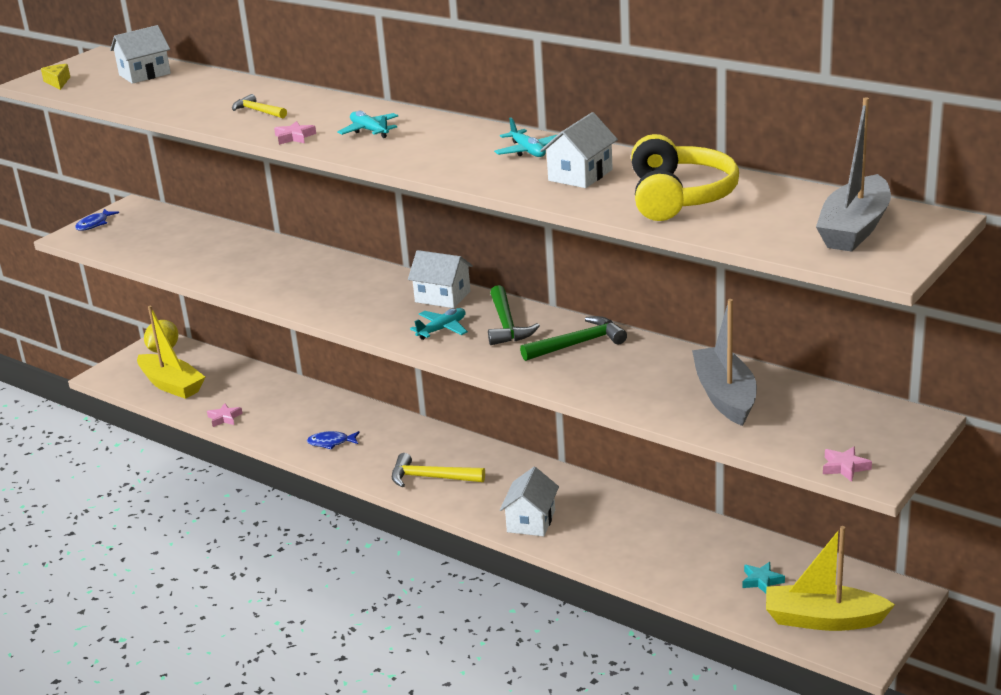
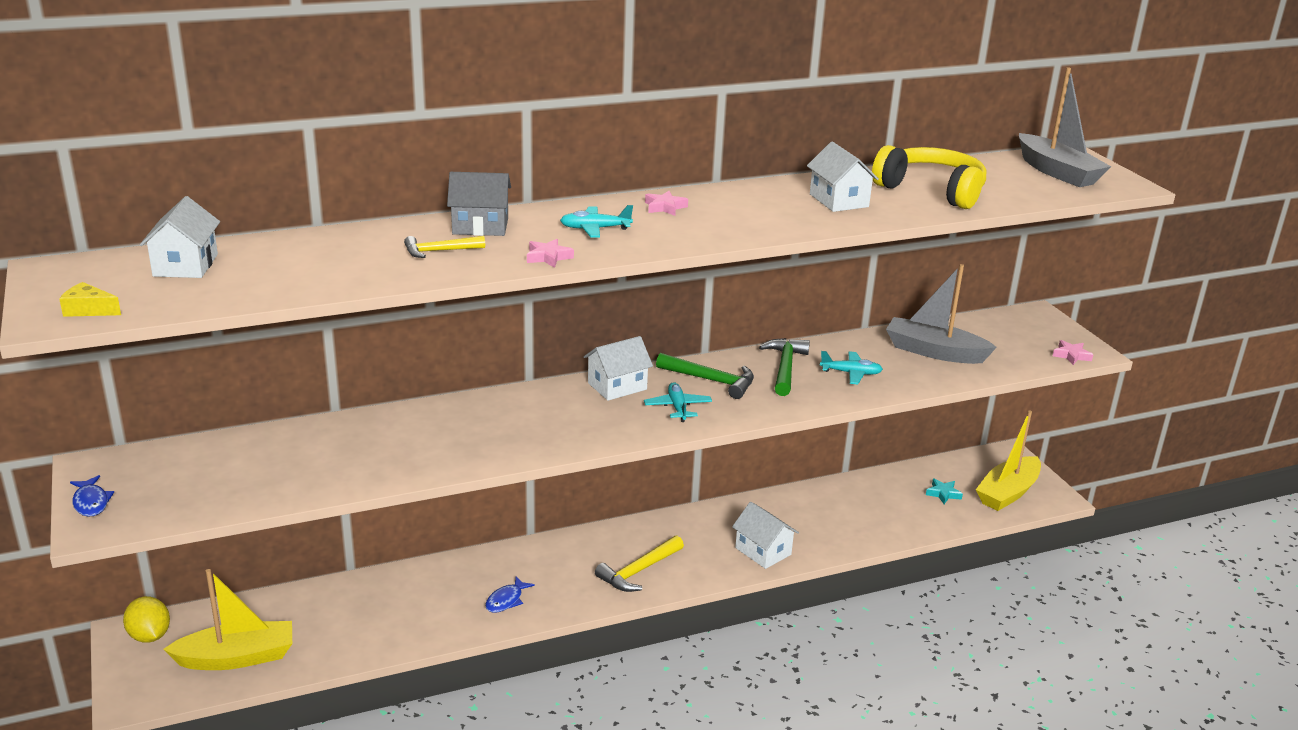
camera: 60 degrees left, 0 degrees up
pink star [207,403,243,427] -> pink star moved to [645,191,688,216]
turquoise plane [494,117,557,157] -> turquoise plane moved to [820,351,883,384]
none -> grey house [447,172,511,236]

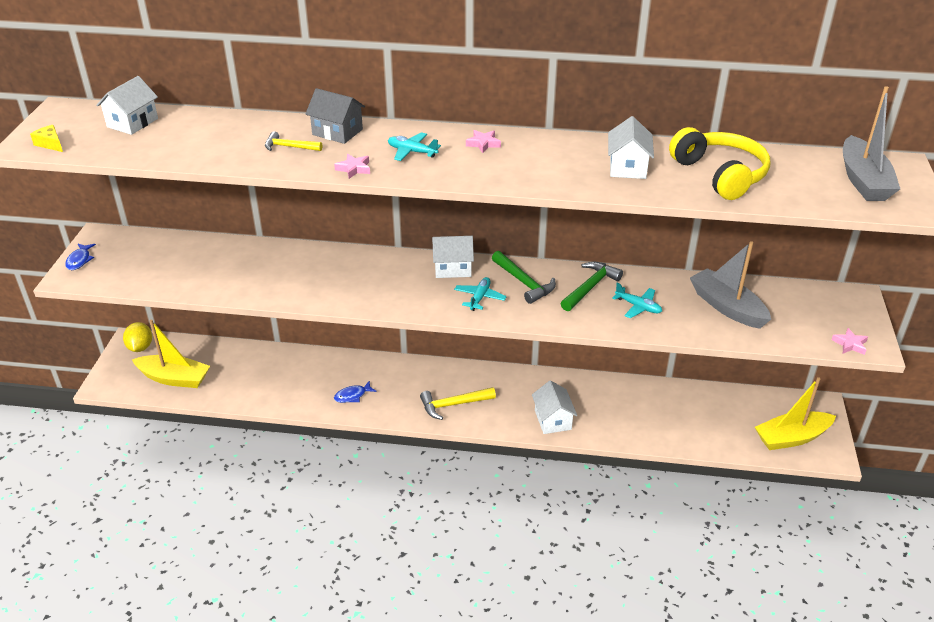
camera: 30 degrees right, 10 degrees up
turquoise star [926,478,963,504] -> none

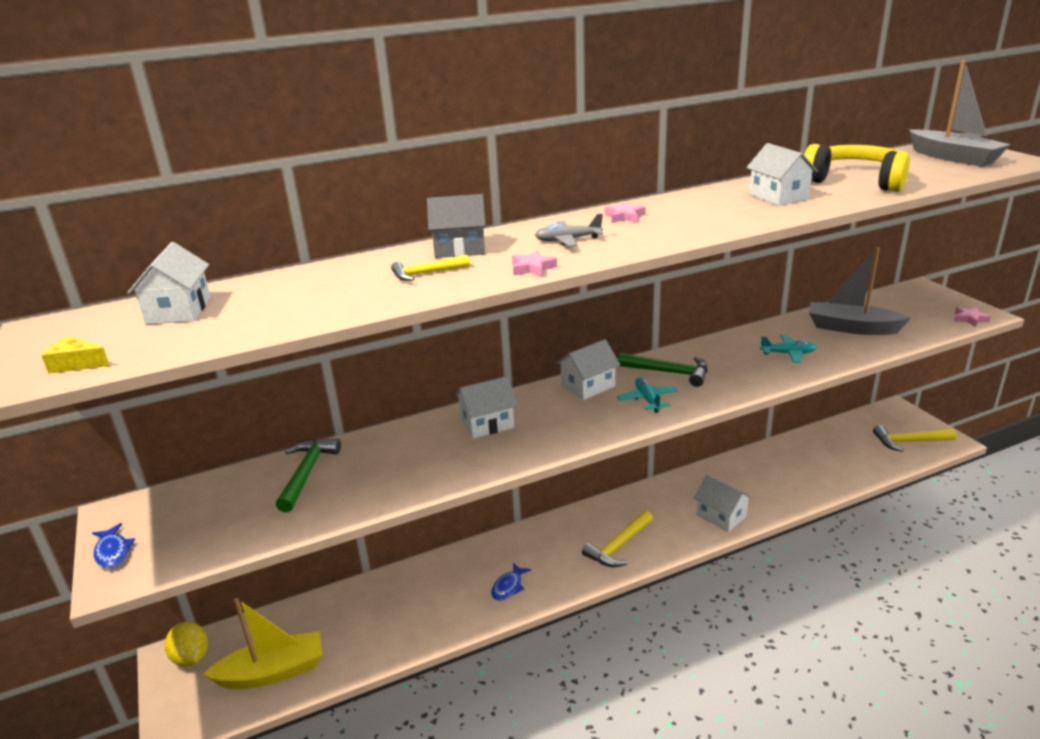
camera: 30 degrees left, 10 degrees down
turquoise plane [388,132,441,161] -> grey plane [535,214,603,247]
green hammer [561,262,623,311] -> green hammer moved to [276,438,341,512]
yellow boat [755,377,836,450] -> yellow hammer [873,425,956,452]
none -> white house [455,376,517,439]

